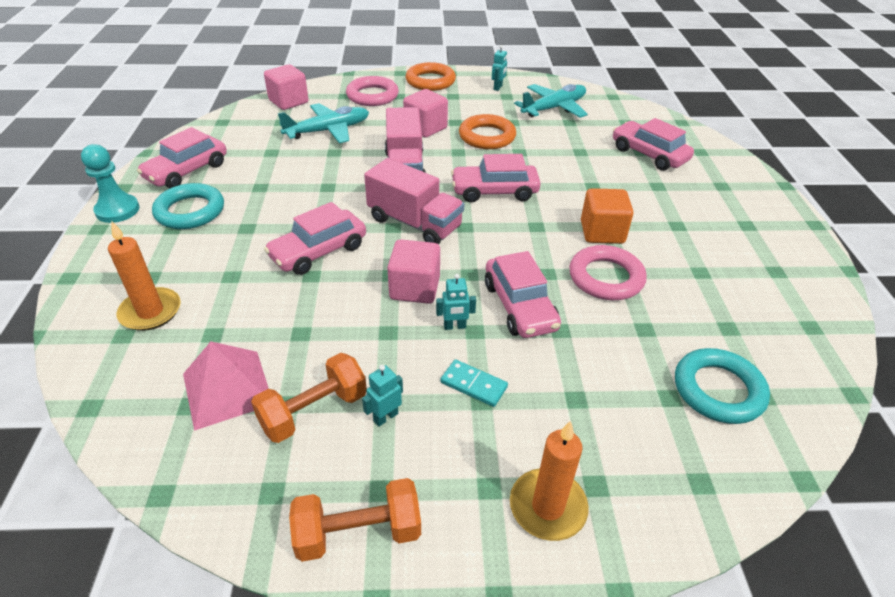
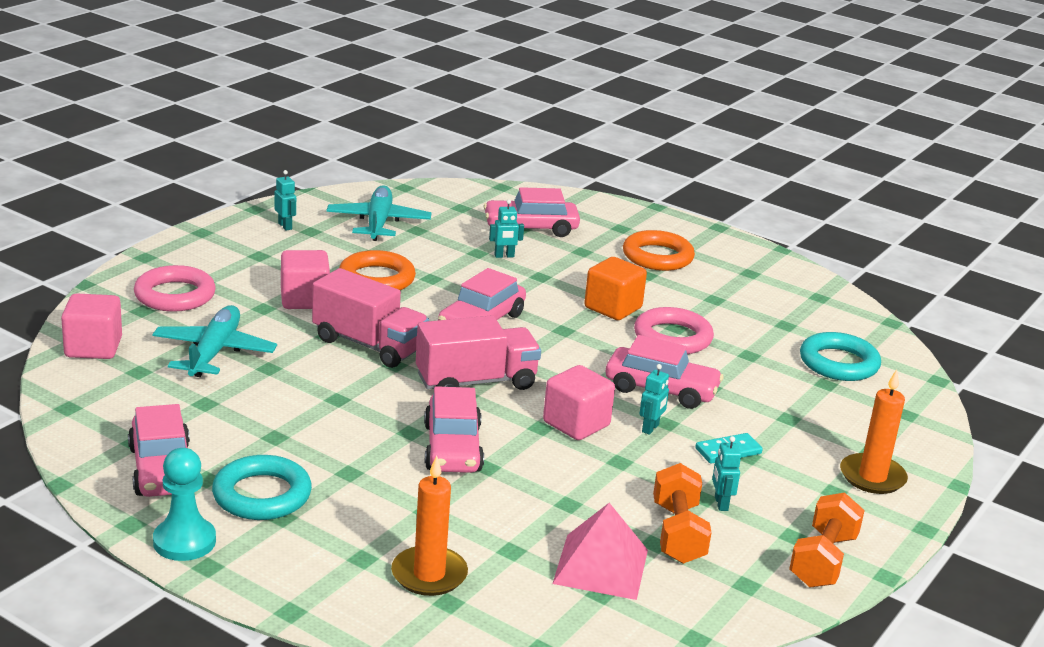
camera: 55 degrees left, 15 degrees down
orange ring [406,62,456,91] -> orange ring moved to [623,230,695,271]
none -> turquoise robot [489,200,524,258]

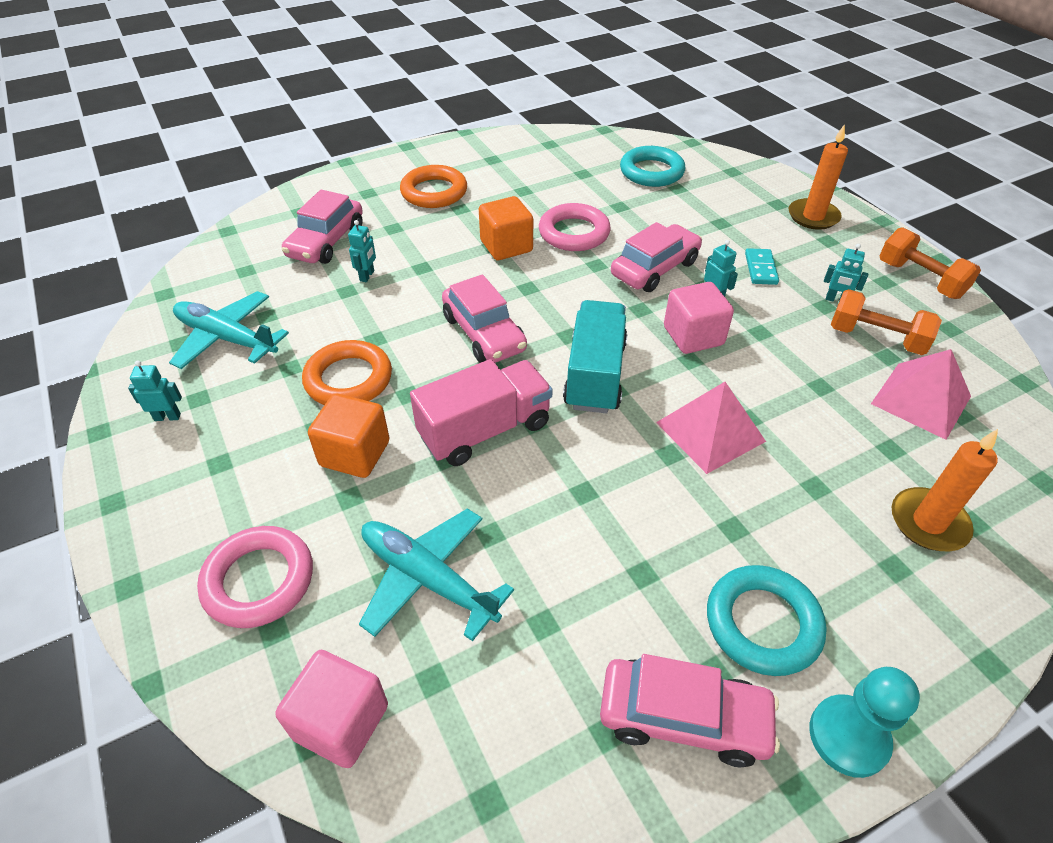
camera: 60 degrees left, 20 degrees up
pink cube [281,250,330,309] -> orange cube [308,394,390,478]
pink truck [416,315,541,390] -> turquoise truck [563,300,627,413]
pink car [424,386,484,473] -> pink pyramid [656,382,766,474]

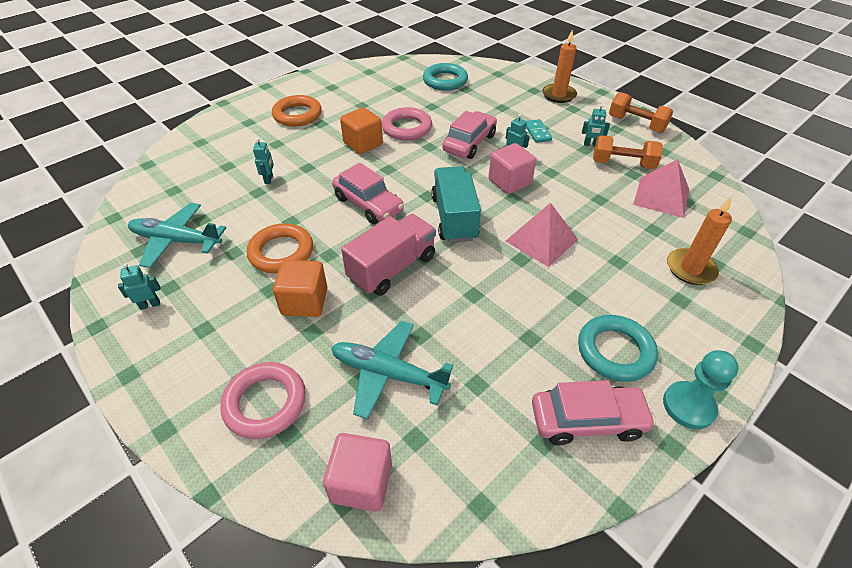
camera: 15 degrees left, 0 degrees up
pink car [282,190,363,264] -> none

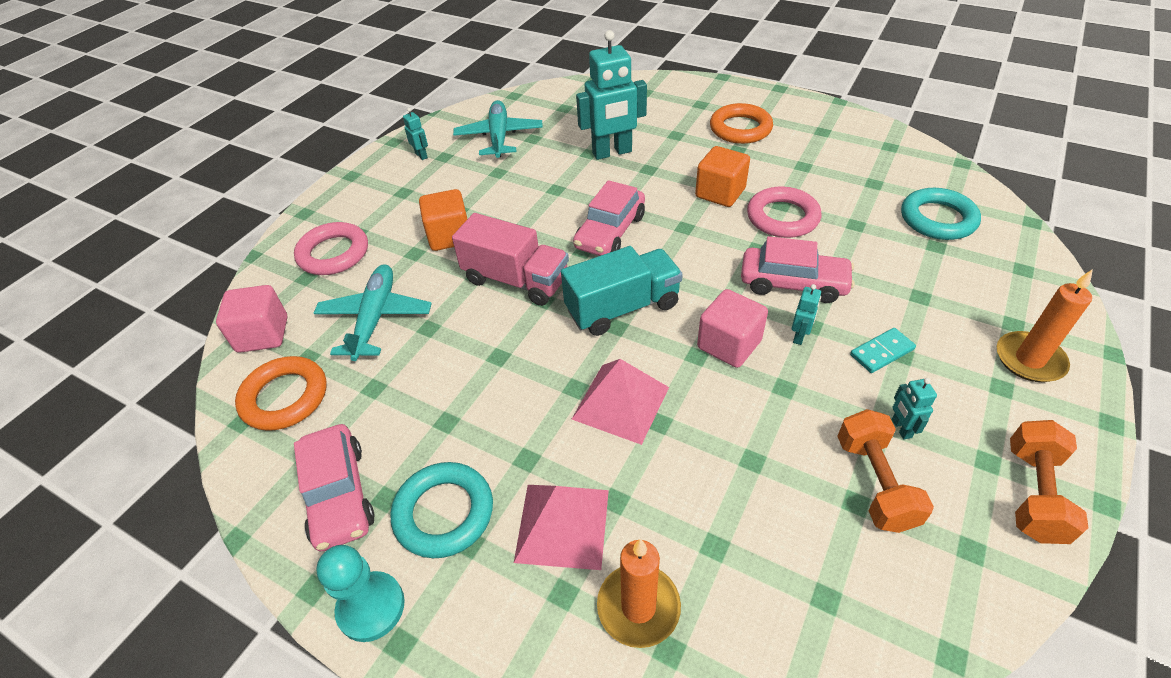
camera: 75 degrees right, 0 degrees up
orange ring [247,223,313,273] -> orange ring moved to [235,356,327,431]
turquoise robot [253,138,274,184] -> turquoise robot [576,30,647,160], size x2.28
pink pyramid [633,159,689,218] -> pink pyramid moved to [514,485,609,570]

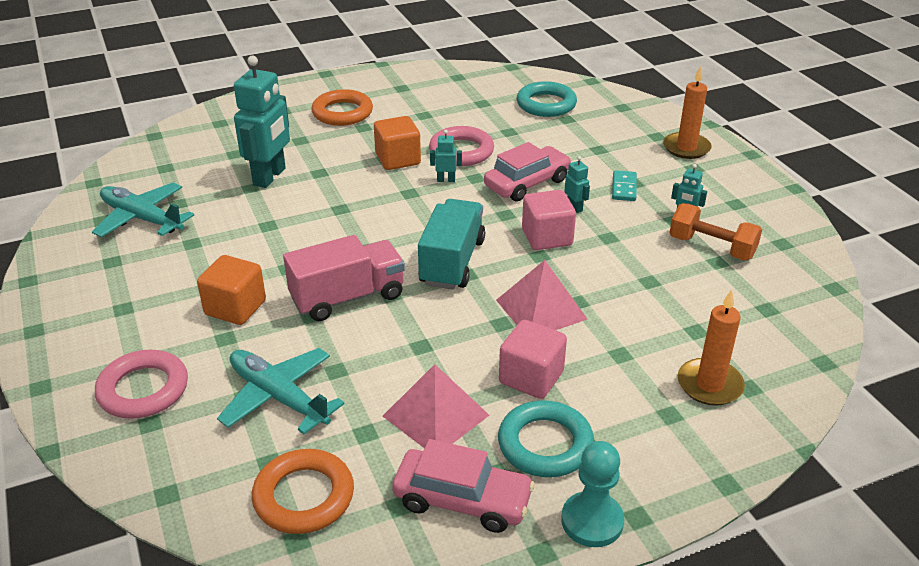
camera: 55 degrees left, 10 degrees down
pink cube [216,285,287,353] -> pink cube moved to [499,320,567,399]
turquoise robot [403,108,428,160] -> turquoise robot moved to [430,130,462,182]
pink pyramid [514,485,609,570] -> pink pyramid moved to [383,364,489,448]
pink car [573,180,645,256] -> none
orange dumbbell [1010,420,1088,544] -> none

